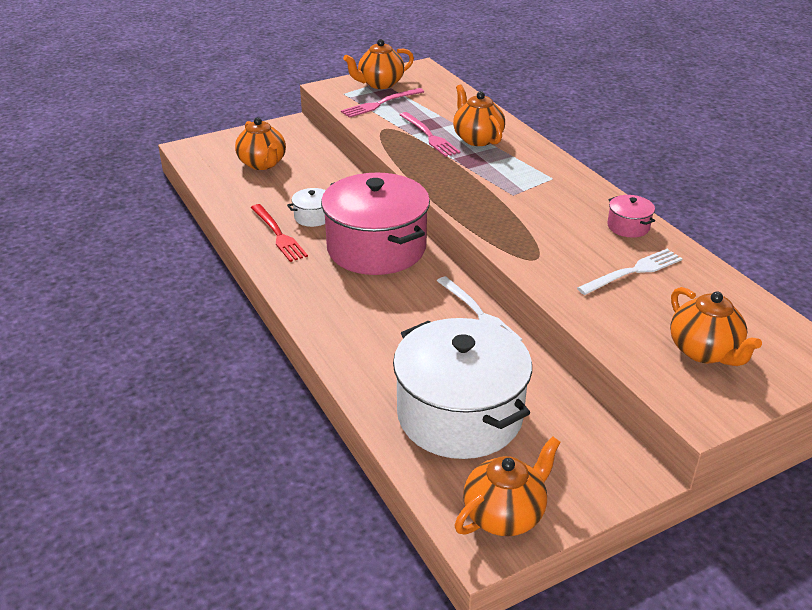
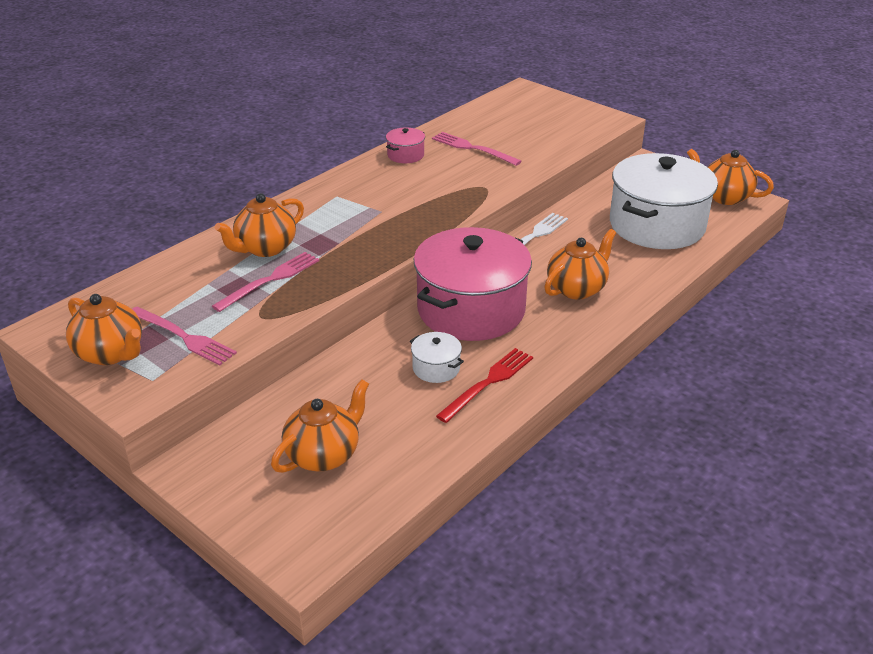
camera: 110 degrees left, 0 degrees up
white fork [577,249,683,295] -> pink fork [432,132,522,166]
orange teapot [670,287,762,366] -> orange teapot moved to [544,229,616,300]

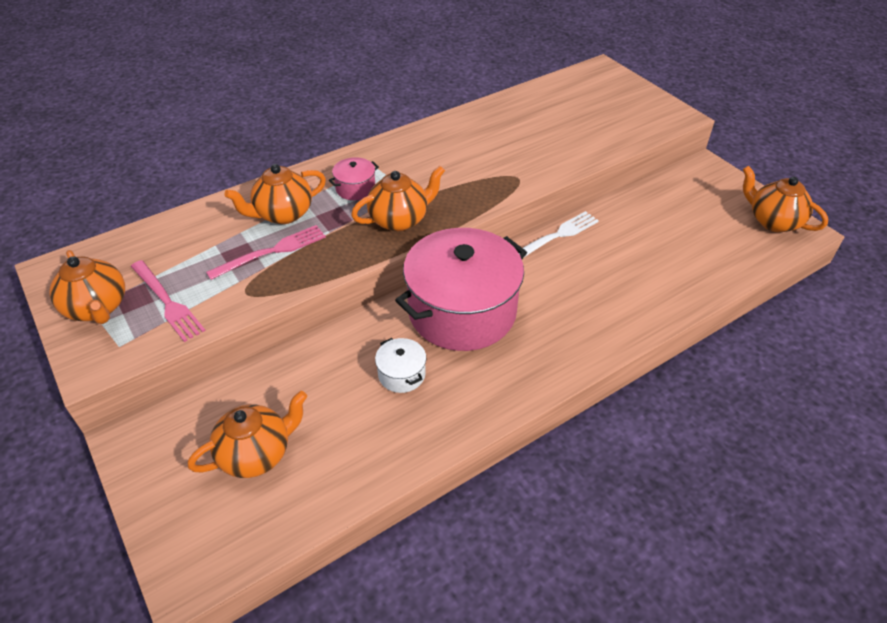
camera: 15 degrees right, 10 degrees up
pink pot [386,128,425,163] -> pink pot moved to [329,157,379,200]
pink fork [432,132,522,166] -> none
red fork [436,348,533,423] -> none
orange teapot [544,229,616,300] -> orange teapot moved to [351,166,445,231]
white pot [610,153,718,249] -> none

